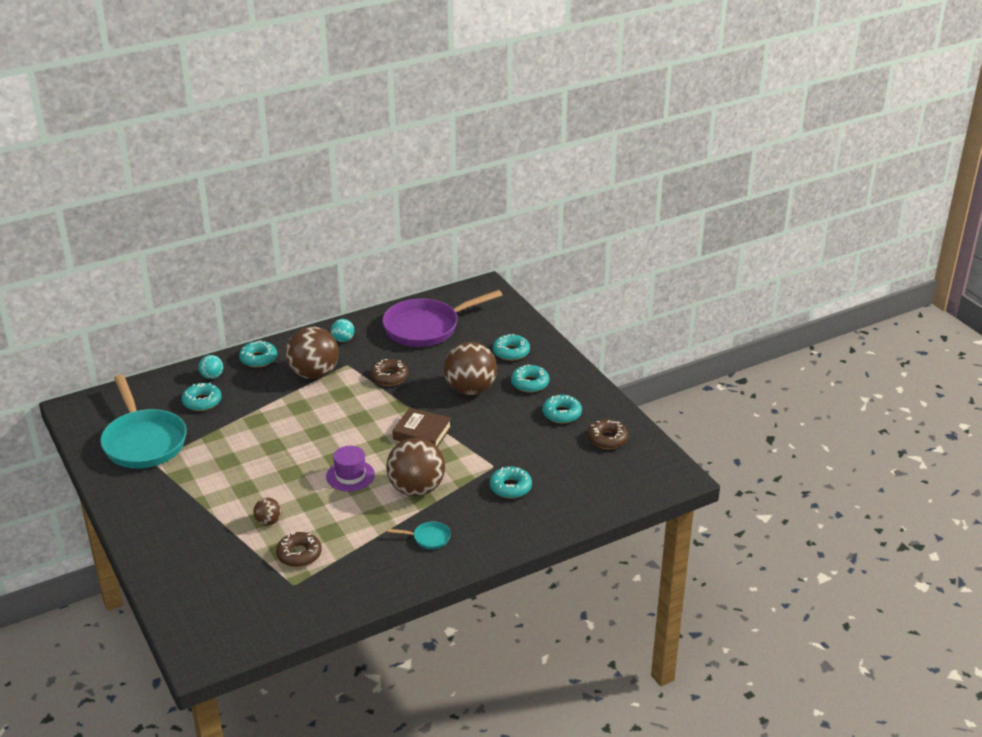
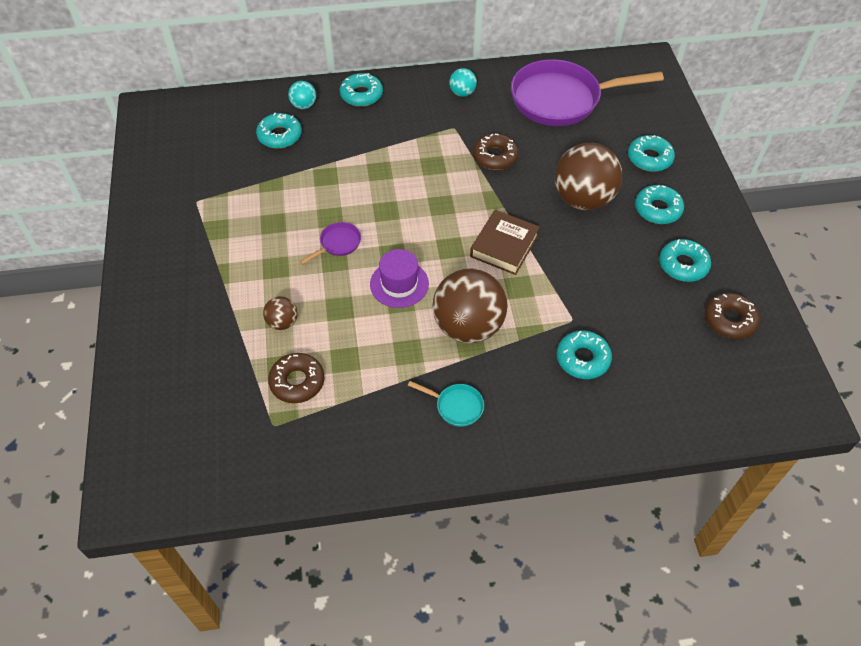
camera: 20 degrees right, 20 degrees up
turquoise pan [100,374,187,468] -> none
brown ball [286,327,339,379] -> none
brown book [393,408,452,447] -> brown book turned 75 degrees clockwise [470,210,540,275]
none -> purple pan [300,222,361,265]

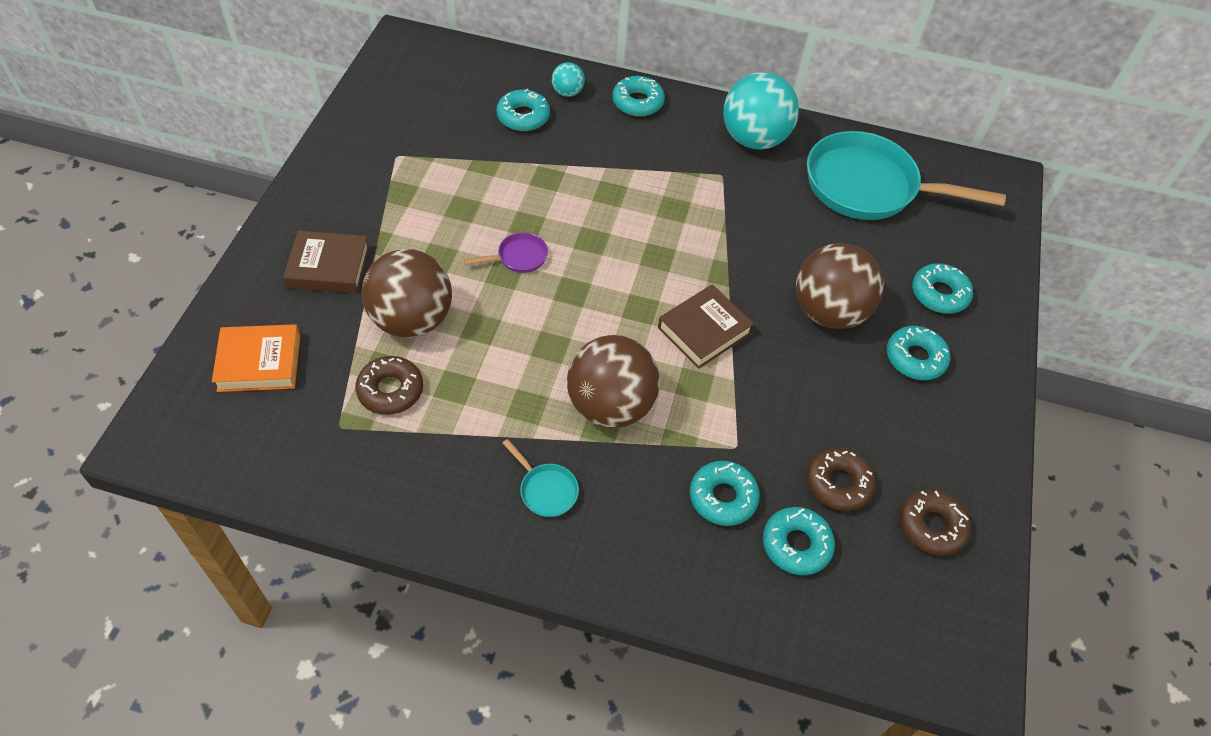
camera: 20 degrees right, 0 degrees up
brown ball [263,296,297,330] -> brown ball [361,249,452,337], size x2.16
purple hat [370,249,429,308] -> none
turquoise ball [449,68,477,97] -> turquoise ball [723,72,799,149], size x2.16
brown donut [473,134,519,170] -> brown donut moved to [806,448,876,511]
purple pan [511,59,664,126] -> turquoise pan [807,131,1006,220]
turquoise donut [659,239,711,282] -> turquoise donut moved to [763,507,835,575]
none -> orange book [212,324,301,392]
none -> brown book [283,231,369,294]

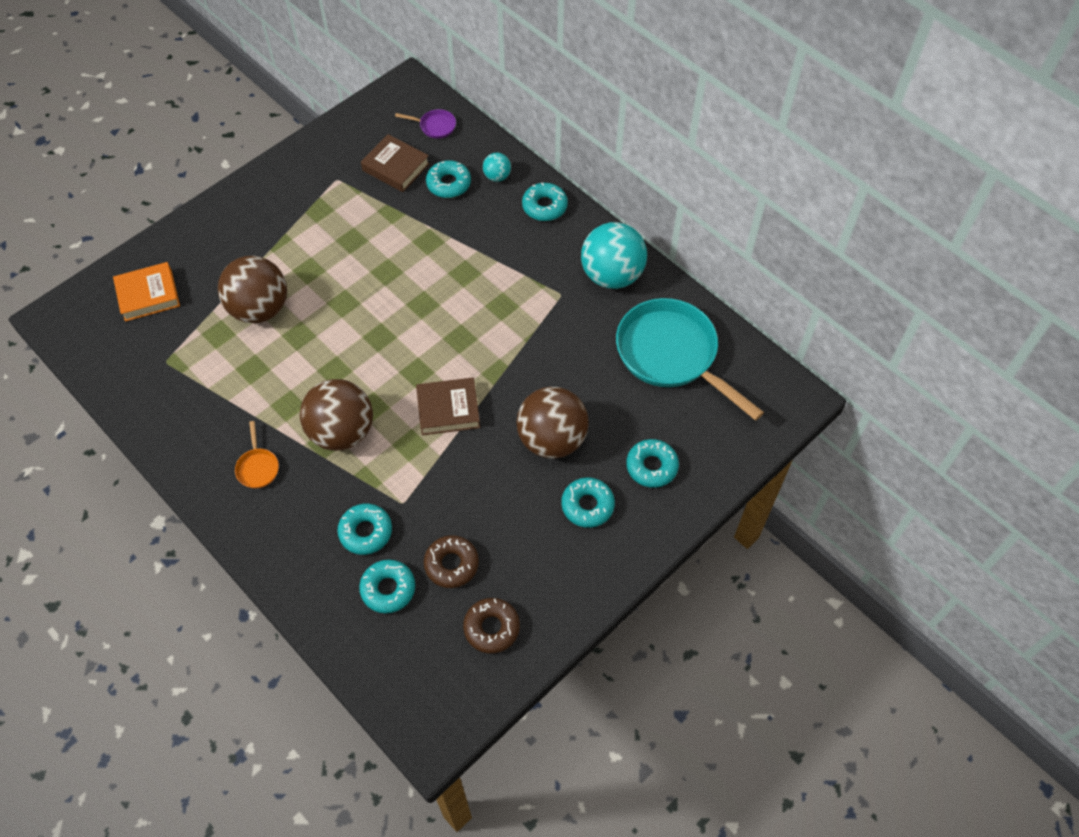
camera: 35 degrees right, 5 degrees up
orange book [212,324,301,392] -> orange book turned 45 degrees counterclockwise [113,262,180,322]
brown book [283,231,369,294] -> brown book moved to [361,134,430,192]
brown donut [355,356,423,415] -> none
purple pan [464,232,548,273] -> purple pan moved to [395,109,456,139]
turquoise pan [502,439,579,517] -> orange pan [235,421,279,488]

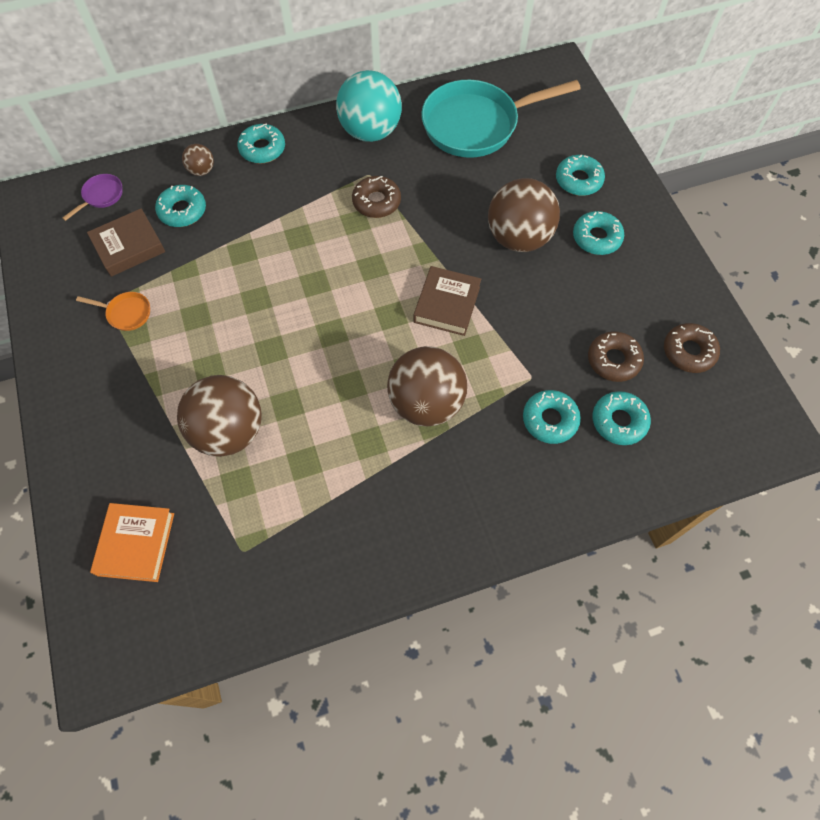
camera: 65 degrees left, 5 degrees up
orange pan [235,421,279,488] -> orange pan moved to [76,292,150,331]
turquoise ball [483,153,511,182] -> brown ball [182,144,214,176]
none -> brown donut [352,176,401,218]

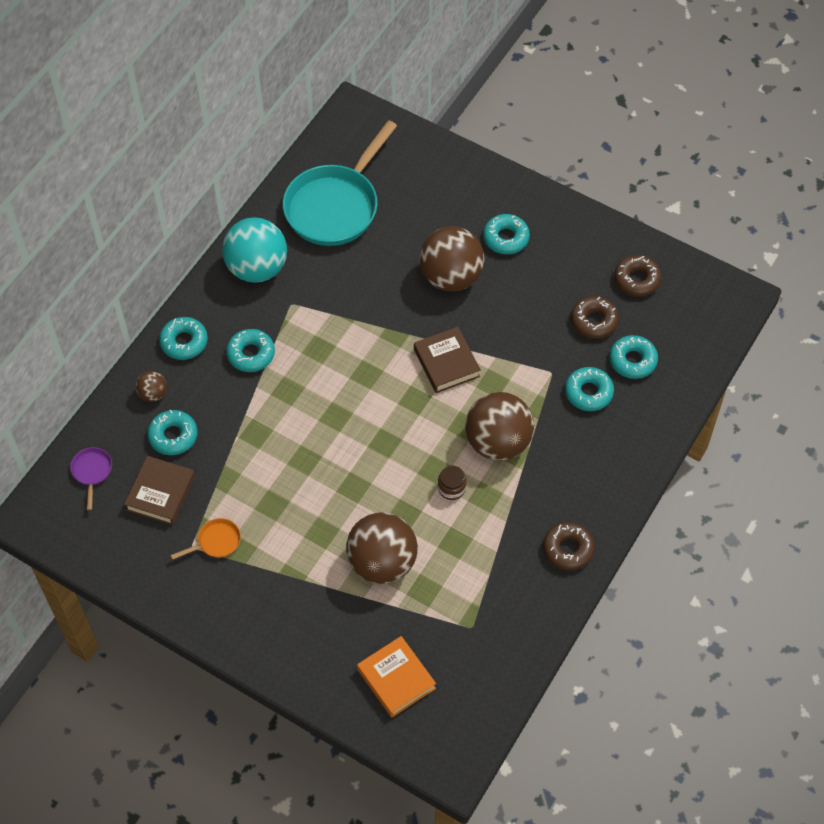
camera: 40 degrees left, 5 degrees down
brown donut [352,176,401,218] -> brown donut moved to [543,522,595,571]
turquoise donut [556,155,605,196] -> turquoise donut moved to [226,329,275,372]
none -> brown jar [438,466,466,500]

